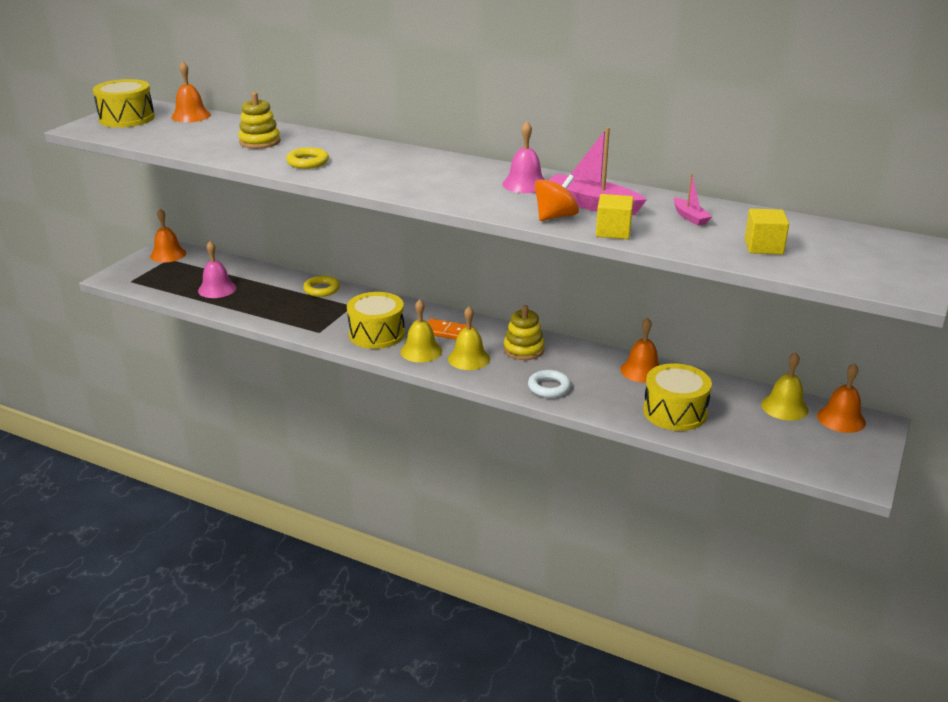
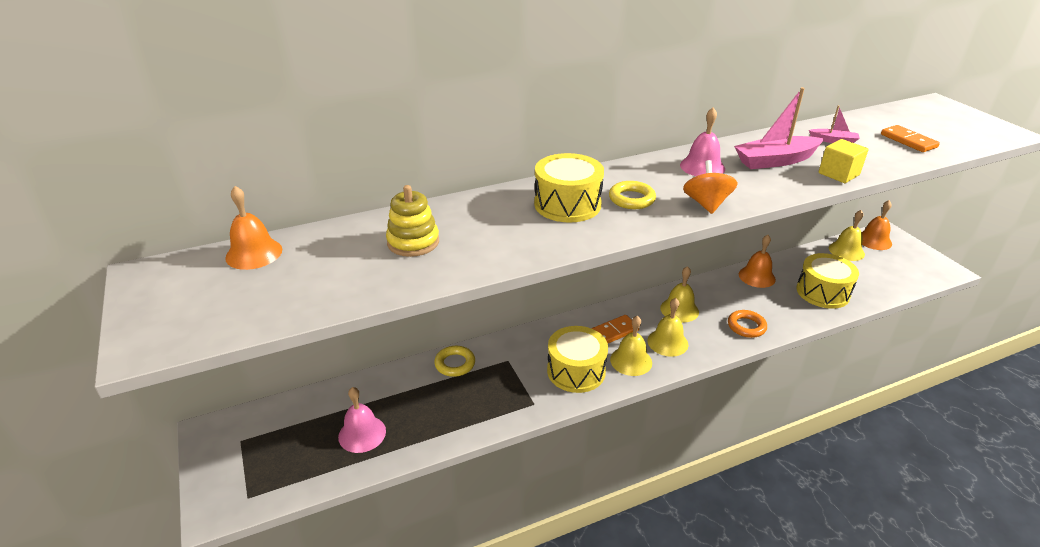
camera: 50 degrees left, 5 degrees up
yellow drum [93,79,155,128] -> yellow drum moved to [534,153,604,223]
orange bell [150,209,186,263] -> none
yellow ring [286,147,329,169] -> yellow ring moved to [609,181,656,209]
yellow stacking toy [503,305,545,360] -> yellow bell [660,266,699,322]
white ring [528,370,571,398] -> orange ring [728,310,767,338]
orange spinning top [534,174,579,221] -> orange spinning top moved to [683,160,738,214]
yellow cube [745,209,789,254] -> orange domino [881,125,940,152]

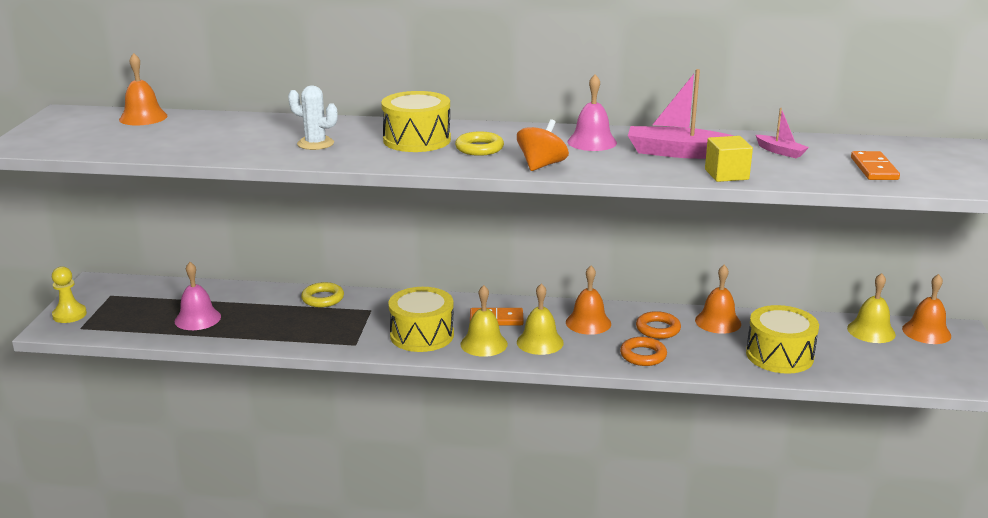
camera: 30 degrees right, 10 degrees down
yellow stacking toy [386,185,439,257] -> none
yellow bell [660,266,699,322] -> orange bell [566,266,611,335]
none -> yellow pawn [52,266,87,323]
none -> white cactus [288,85,338,150]
none -> orange ring [636,311,681,339]

